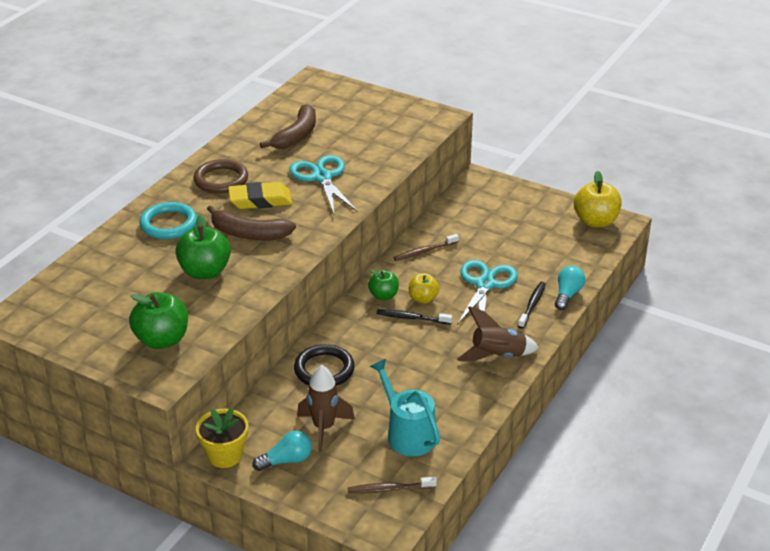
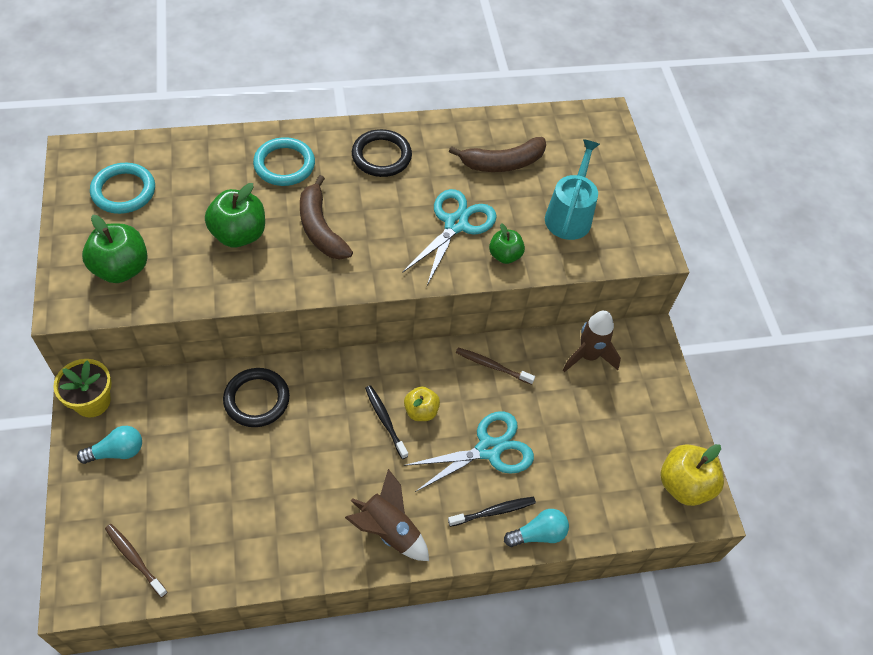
camera: 45 degrees right, 20 degrees up
brown ring [193,159,248,194] -> black ring [352,129,412,177]
yellow eraser [228,182,292,209] -> none
turquoise light bulb [253,431,312,471] -> turquoise light bulb turned 45 degrees counterclockwise [77,426,142,464]
brown rocket [297,365,355,452] -> brown rocket moved to [563,310,621,372]
green apple [368,270,399,300] -> green apple moved to [489,223,525,264]
turquoise watering can [370,359,440,456] -> turquoise watering can moved to [545,139,600,240]
none -> turquoise ring [90,163,155,214]

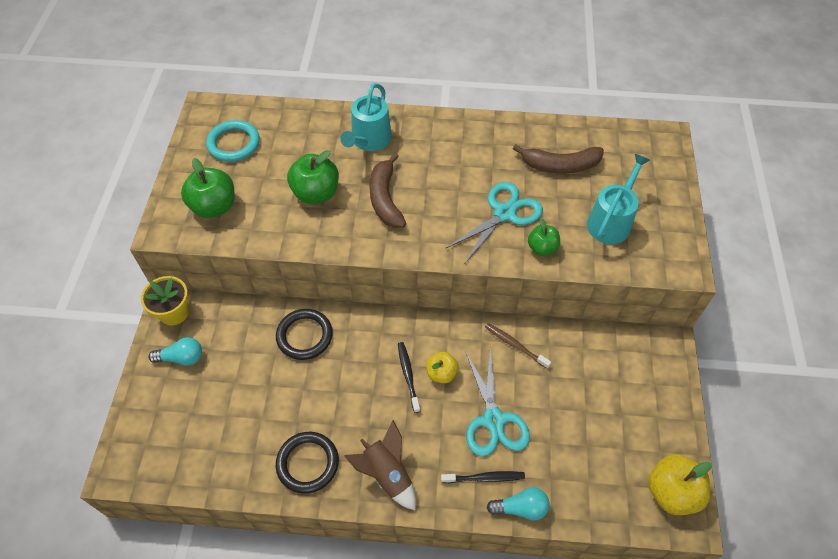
camera: 20 degrees right, 0 degrees up
brown toothbrush [105,524,168,598] -> none
turquoise ring [253,137,315,186] -> turquoise watering can [340,83,392,151]
black ring [352,129,412,177] -> black ring moved to [276,432,339,494]
turquoise scissors [404,411,534,492] -> turquoise scissors turned 90 degrees clockwise [466,349,530,457]
brown rocket [563,310,621,372] -> none

